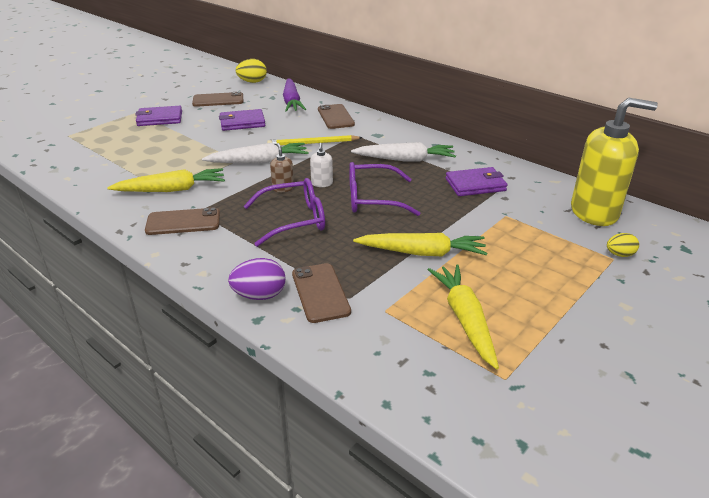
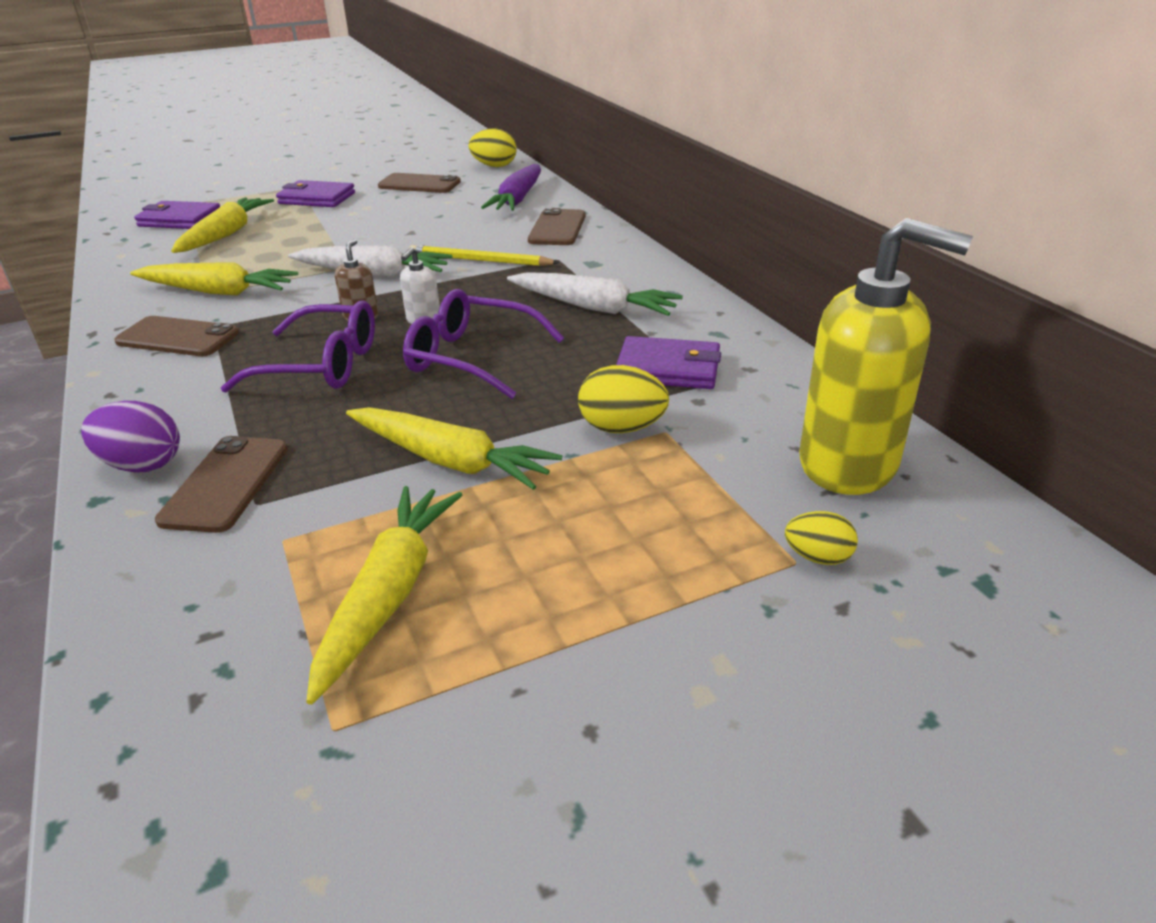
camera: 25 degrees right, 0 degrees up
purple wallet [219,109,265,131] -> purple wallet moved to [134,201,220,229]
none -> yellow carrot [171,197,274,253]
none -> yellow egg [578,365,669,433]

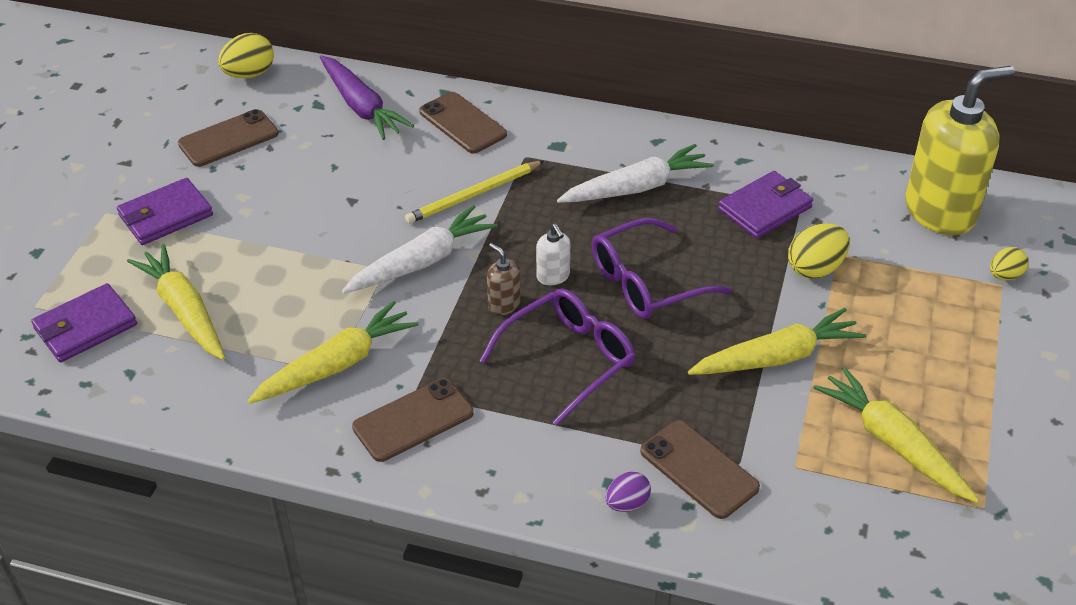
camera: 50 degrees left, 10 degrees up
purple egg [81,401,180,473] -> purple egg [605,472,651,512], size x0.63

